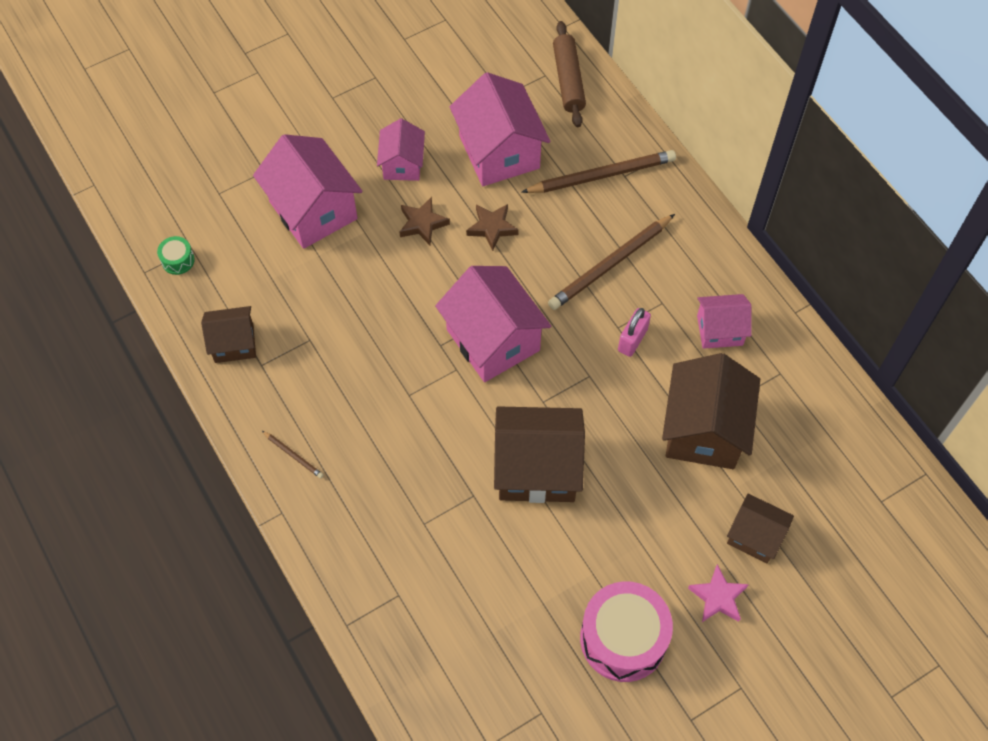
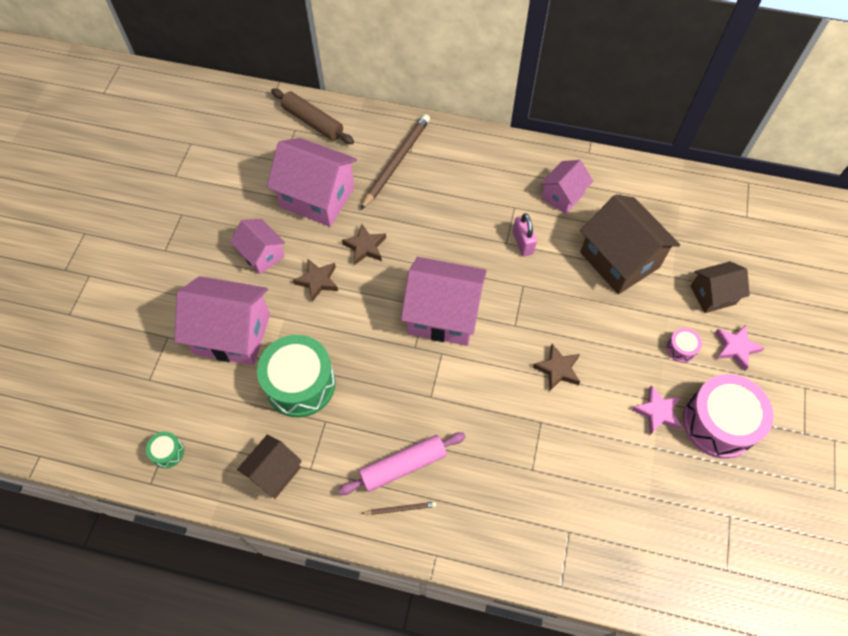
camera: 45 degrees left, 0 degrees up
brown house [494,406,585,503] -> brown star [533,344,580,391]
brown pencil [548,214,675,310] -> none
none -> green drum [257,335,335,417]
none -> pink rolling pin [338,432,466,495]
none -> pink star [632,385,682,435]
none -> pink drum [666,328,702,363]

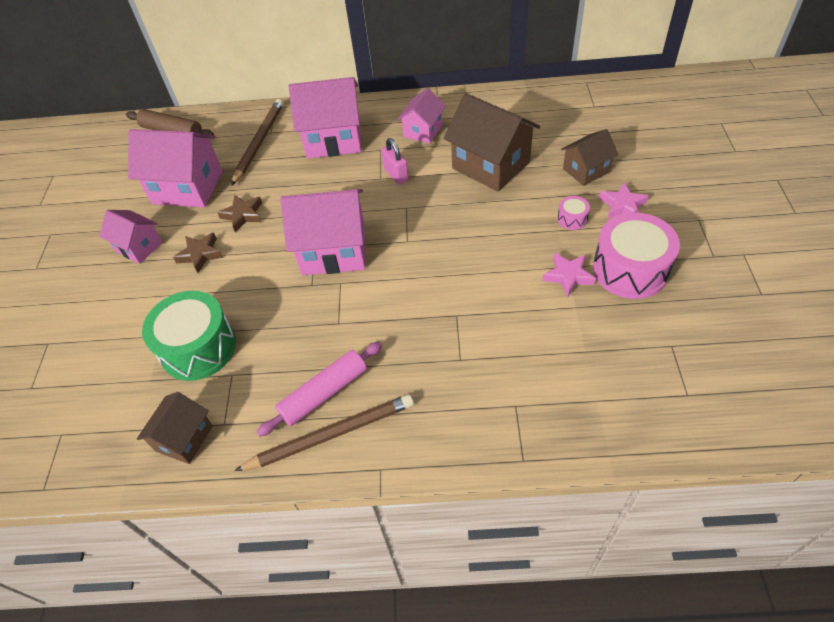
camera: 10 degrees left, 10 degrees down
green drum [146,432,184,468] -> none
pink house [174,276,270,365] -> pink house moved to [288,77,361,158]
brown pencil [361,502,436,515] -> brown pencil [234,394,414,471], size x2.22
brown star [533,344,580,391] -> none

